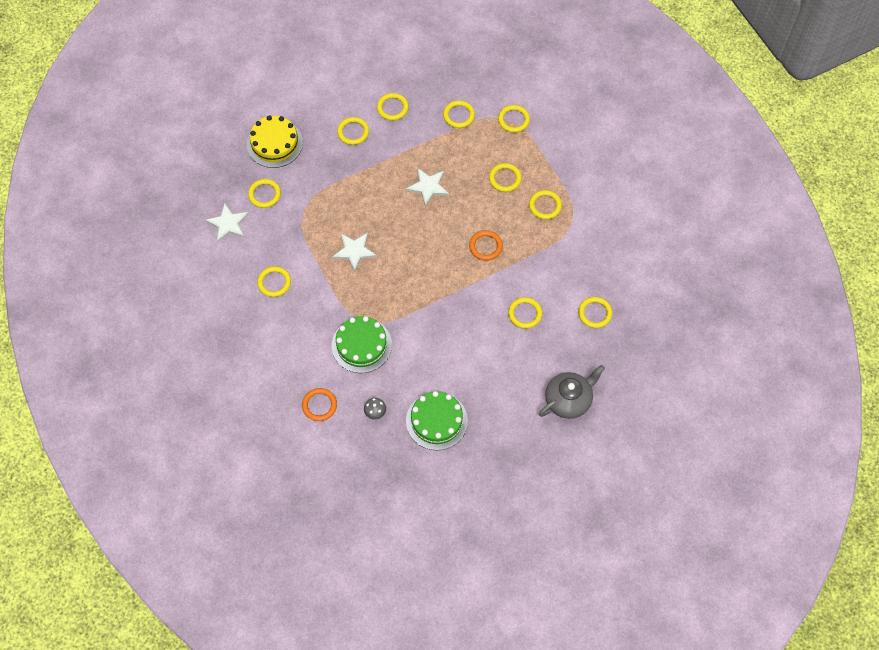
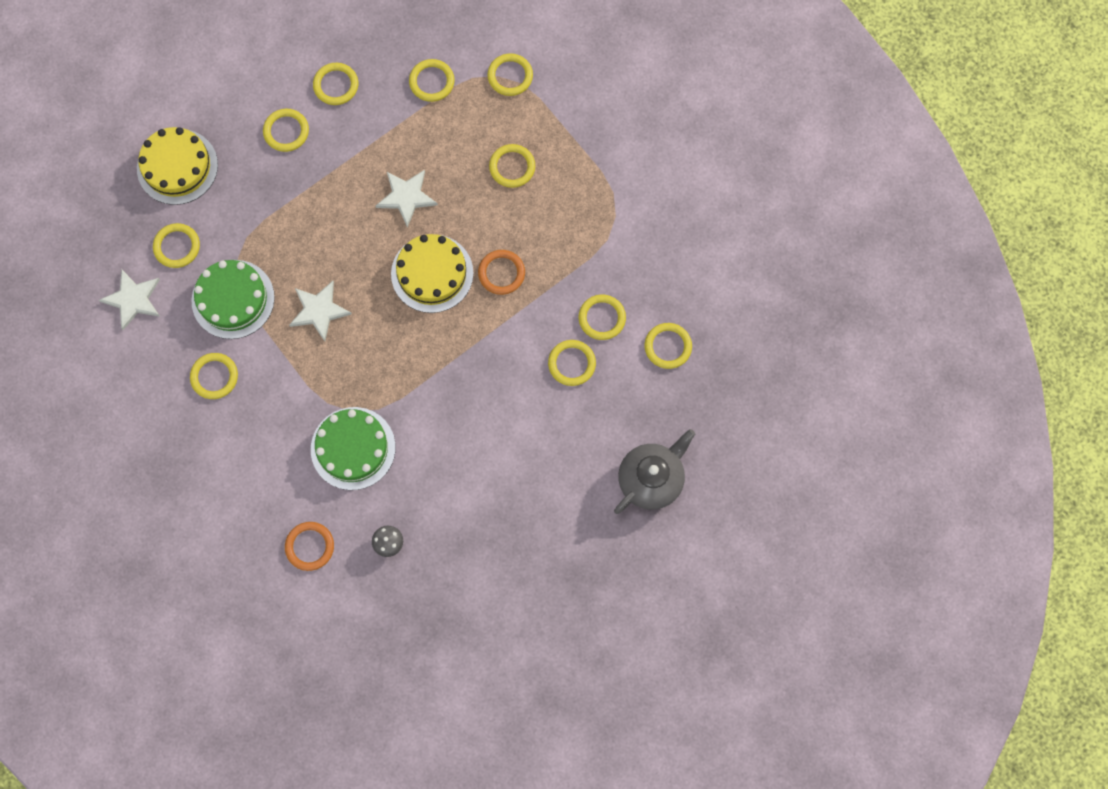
camera: 10 degrees left, 10 degrees up
green cake [406,391,468,450] -> green cake moved to [191,260,275,339]
yellow ring [529,190,562,220] -> yellow ring moved to [578,294,626,340]
none -> yellow cake [391,234,474,313]

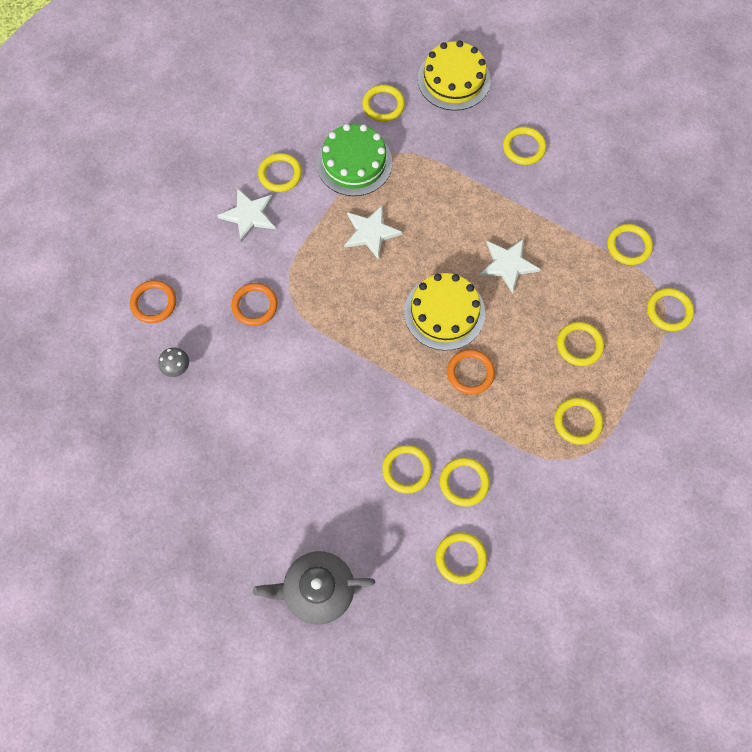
camera: 70 degrees right, 5 degrees down
white star [99,270,160,330] -> white star moved to [217,188,275,242]
green cake [311,407,396,490] -> orange ring [231,283,278,326]
yellow ring [313,63,358,105] -> yellow ring moved to [554,398,603,444]
grey teapot [614,429,696,514] -> grey teapot turned 150 degrees clockwise [253,551,375,625]

